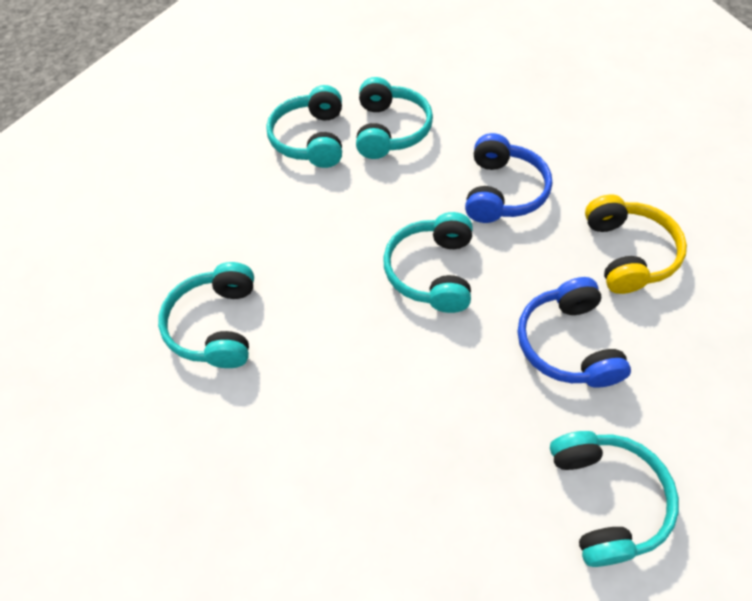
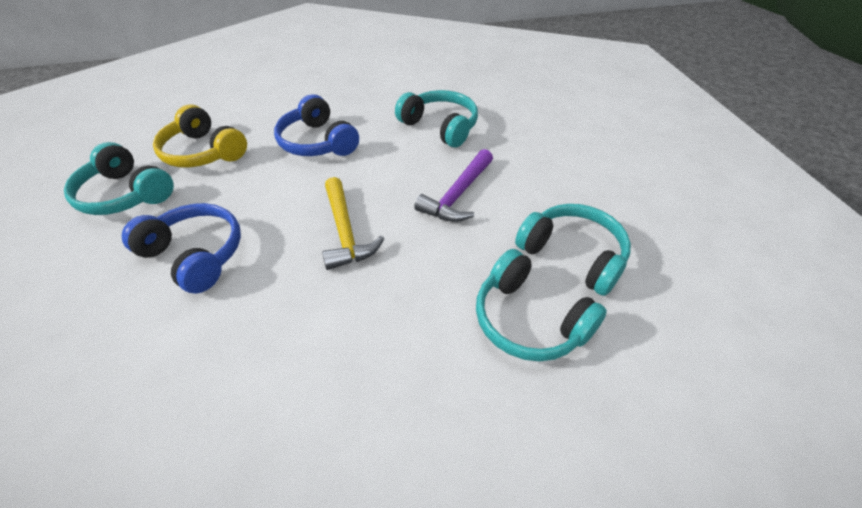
camera: 130 degrees right, 10 degrees down
turquoise headphones [383,212,472,313] -> yellow hammer [322,177,384,270]
blue headphones [465,133,552,223] -> blue headphones moved to [274,94,359,156]
yellow headphones [585,195,687,294] -> yellow headphones moved to [153,105,247,168]
none -> purple hammer [414,149,493,222]

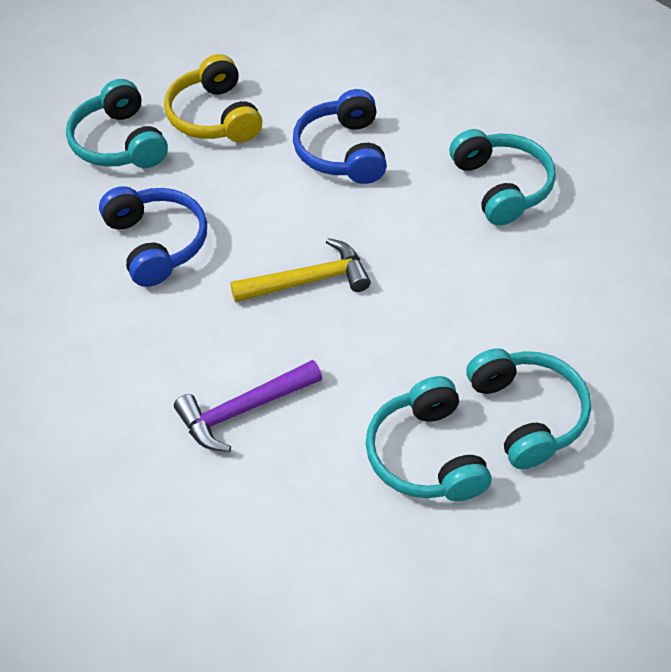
camera: 30 degrees right, 5 degrees up
yellow hammer [322,177,384,270] -> yellow hammer turned 120 degrees counterclockwise [230,238,371,303]
purple hammer [414,149,493,222] -> purple hammer moved to [174,360,322,452]

